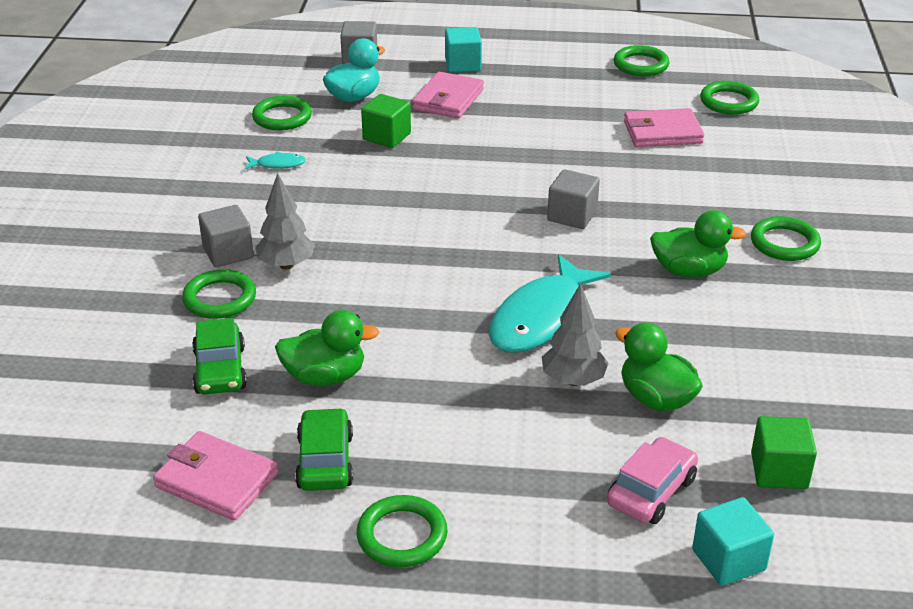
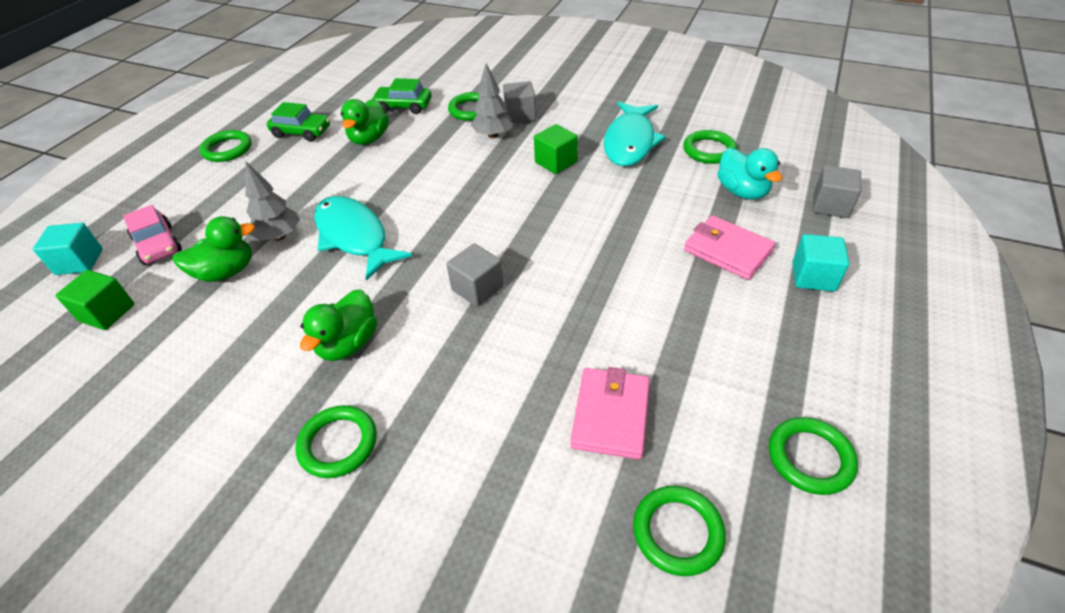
camera: 110 degrees right, 10 degrees up
pink wallet [153,431,279,521] -> none
turquoise fish [245,152,306,169] -> turquoise fish [603,102,666,166], size x2.35
green cube [361,94,411,148] -> green cube moved to [534,124,578,174]

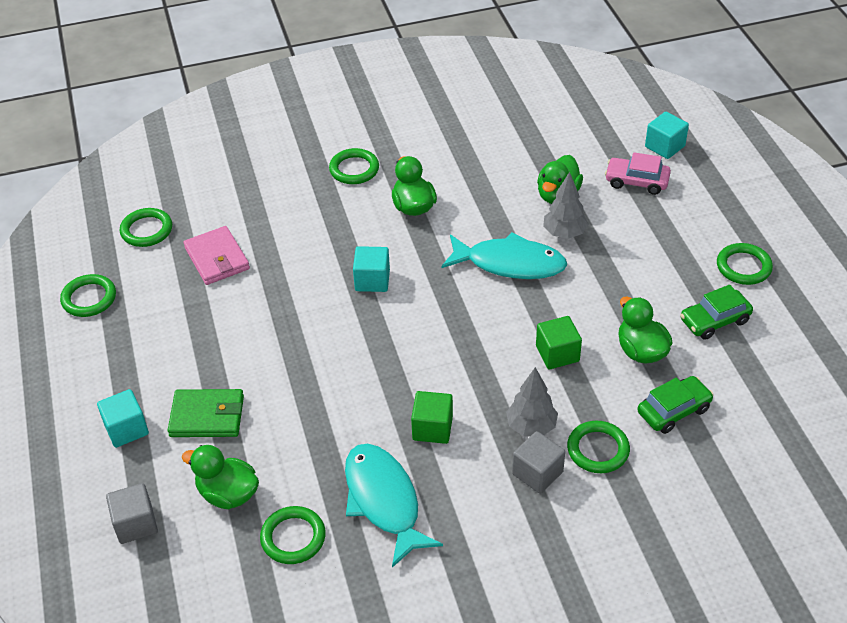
camera: 140 degrees right, 0 degrees up
green cube [56,270,134,330] -> green cube moved to [536,316,582,369]
grey cube [447,243,504,307] -> turquoise cube [353,246,390,292]
pink wallet [684,215,776,280] -> green wallet [168,389,244,437]
turquoise duck [718,148,782,200] -> green duck [181,445,259,509]

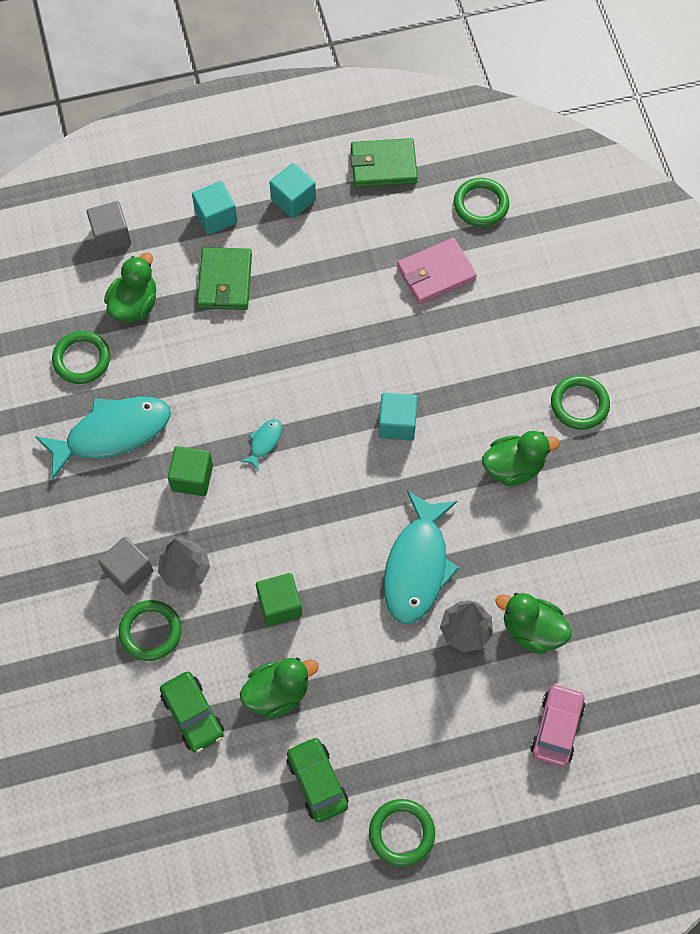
camera: 90 degrees right, 20 degrees up
green ring [60,274,116,317] -> green wallet [350,138,418,187]
turquoise cube [645,112,689,159] -> turquoise cube moved to [269,163,316,218]
none -> turquoise fish [240,419,282,471]

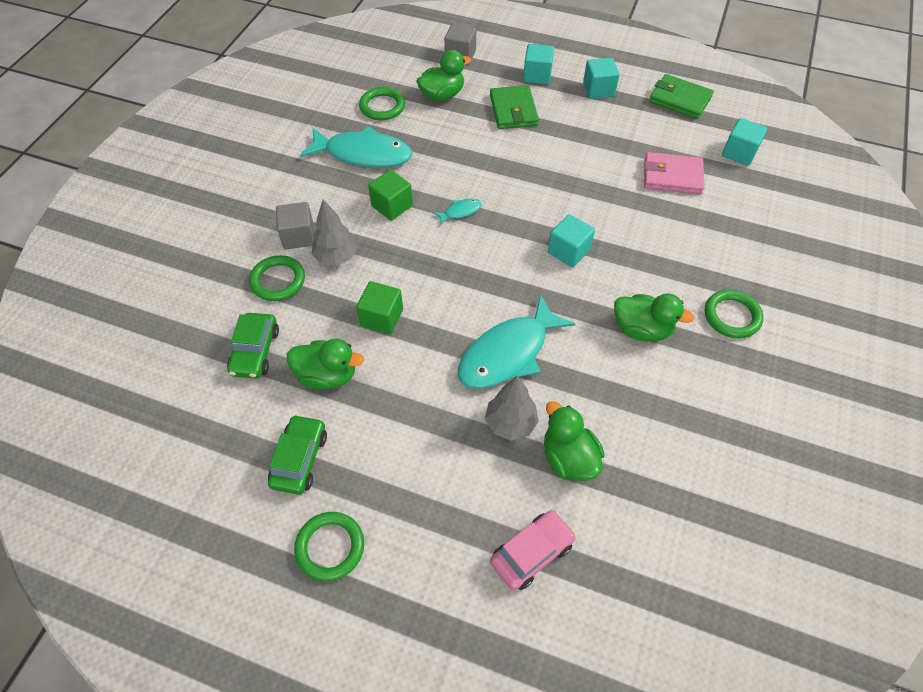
camera: 35 degrees right, 10 degrees down
green wallet [197,247,252,310] -> green wallet turned 45 degrees counterclockwise [490,85,539,129]
green ring [454,178,509,227] -> turquoise cube [722,118,767,166]

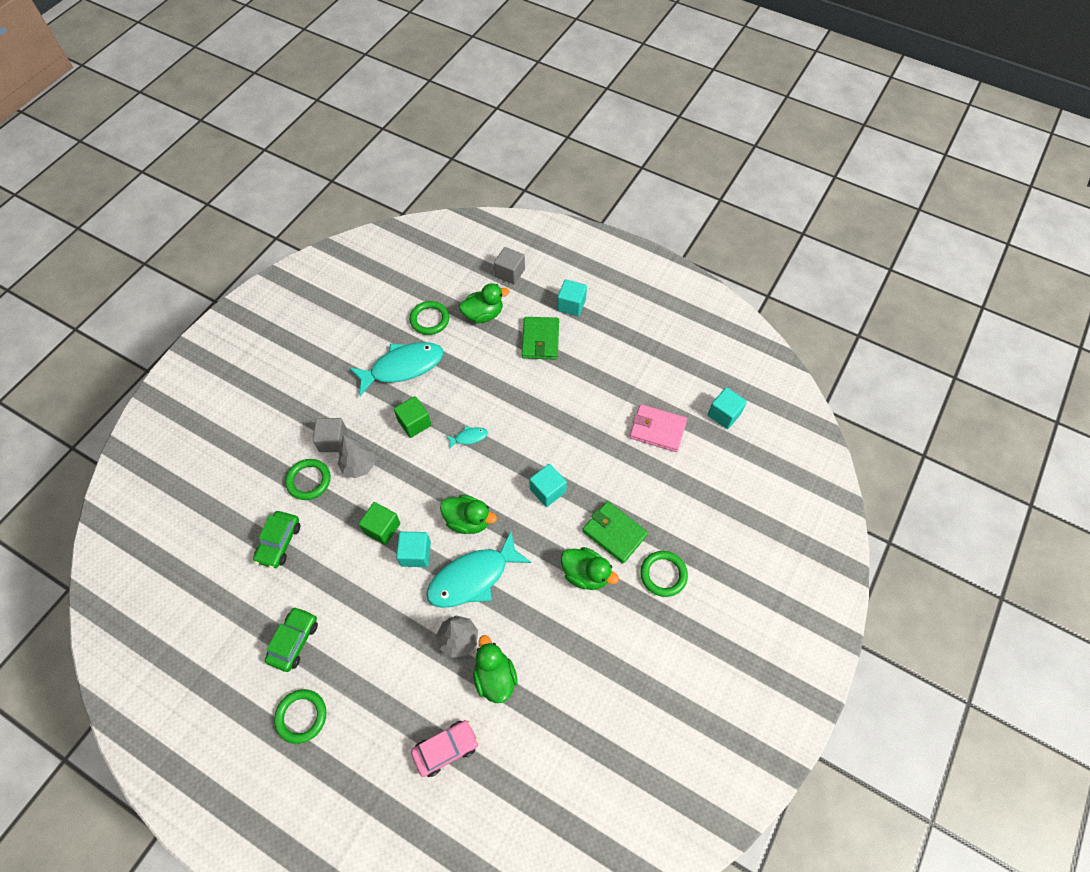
camera: 10 degrees right, 5 degrees up
green duck [287,339,364,389] -> green duck moved to [440,495,497,534]
turquoise fish [300,126,412,168] -> turquoise fish turned 45 degrees counterclockwise [349,342,443,396]
turquoise cube [583,58,620,99] -> turquoise cube moved to [396,531,431,567]
green wallet [649,74,714,119] -> green wallet moved to [582,501,648,563]

